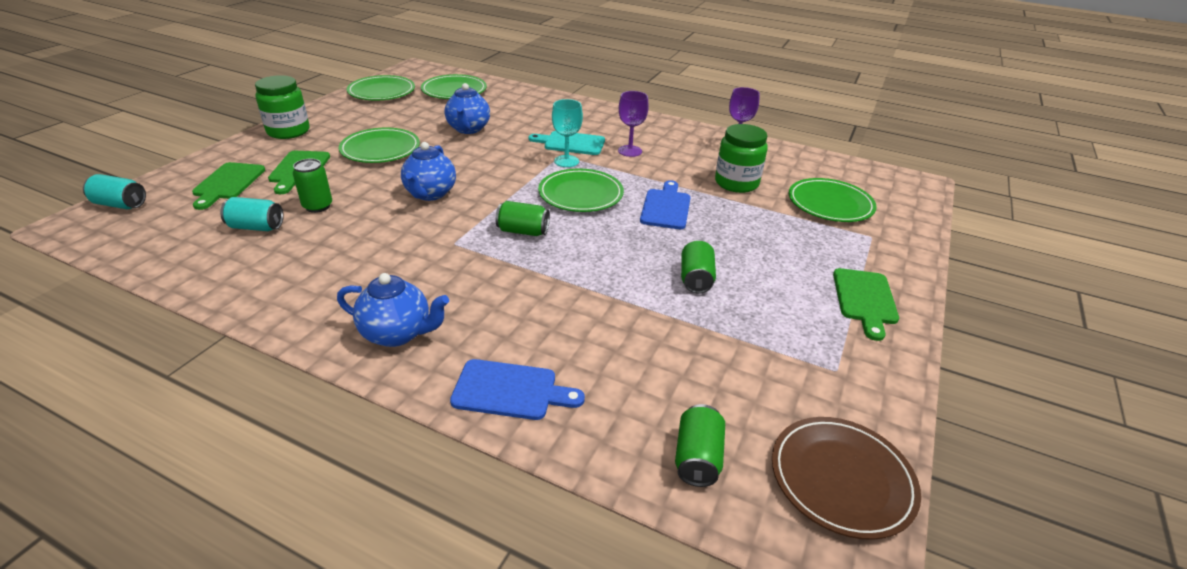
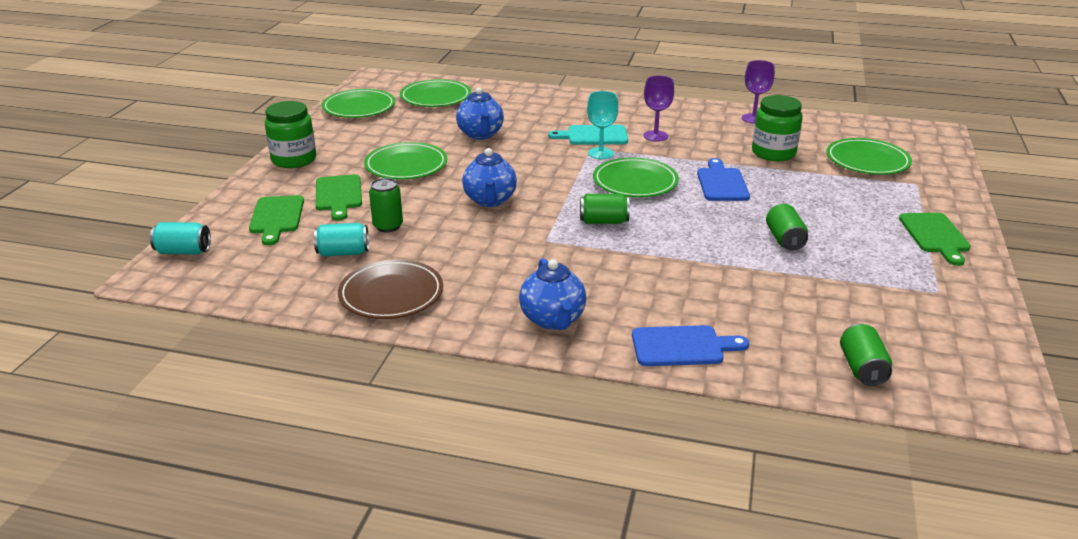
camera: 10 degrees left, 5 degrees down
blue teapot [337,273,449,347] -> blue teapot turned 75 degrees clockwise [519,258,586,330]
brown plate [772,417,921,540] -> brown plate moved to [338,259,443,319]

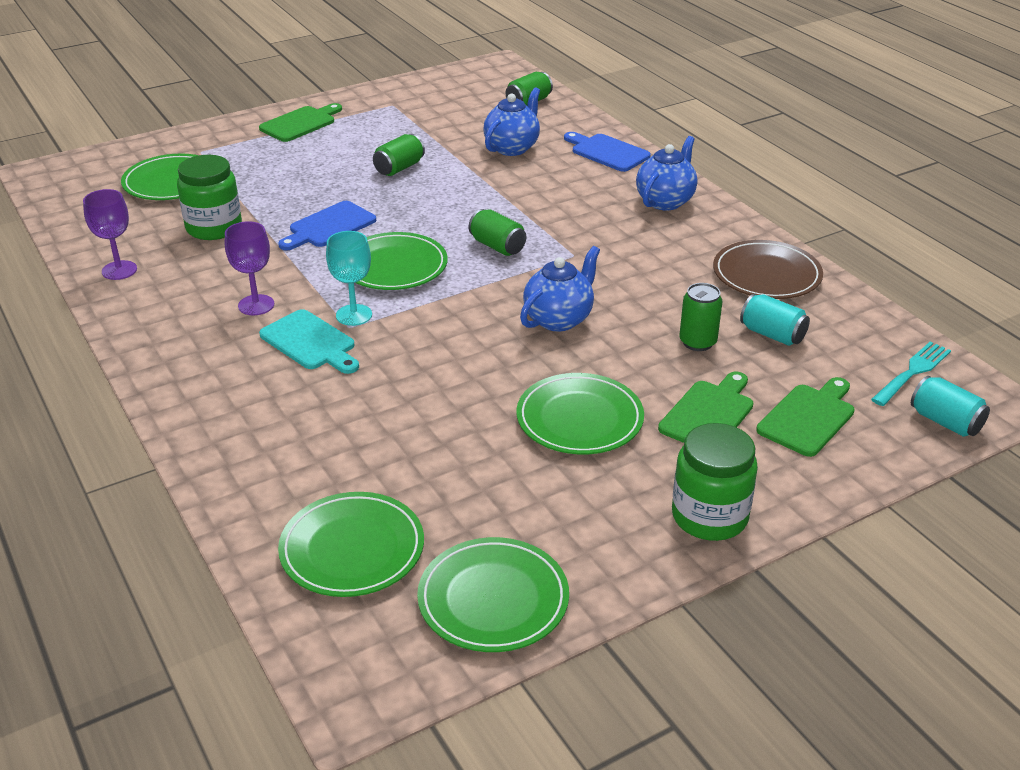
camera: 135 degrees left, 5 degrees up
blue teapot [456,87,504,140] -> blue teapot moved to [483,87,540,156]
none -> turquoise fork [871,342,951,406]

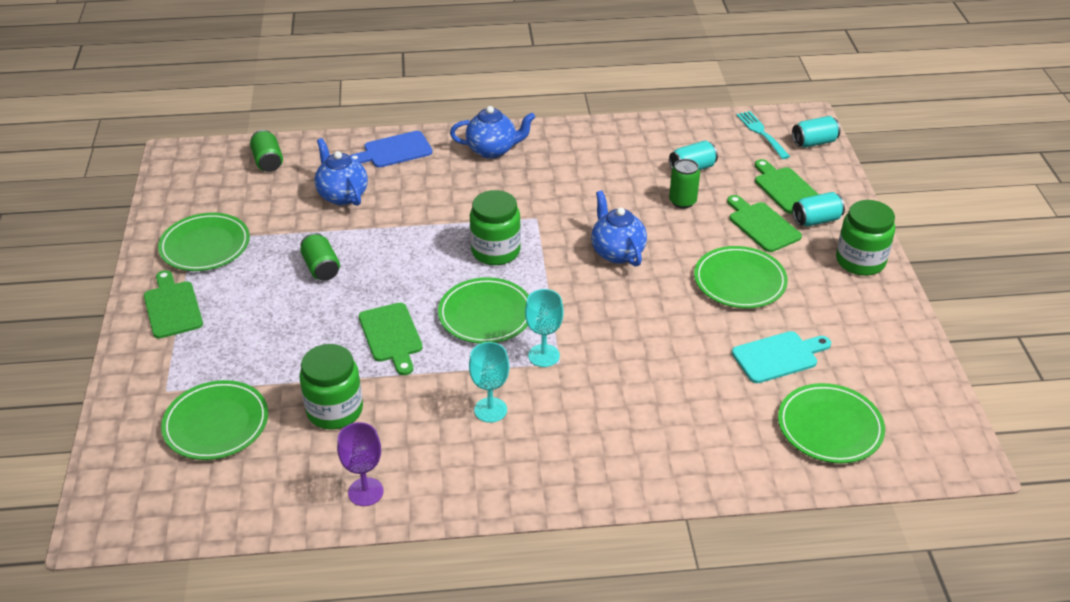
camera: 65 degrees left, 5 degrees up
purple goblet [225,221,274,315] -> turquoise goblet [469,342,509,423]
turquoise cutting board [259,309,359,374] -> turquoise cutting board moved to [732,331,831,383]
blue cutting board [278,201,376,250] -> green cutting board [359,303,422,375]
green plate [417,537,569,652] -> green plate moved to [158,213,250,271]
green can [469,209,526,256] -> green jar [470,190,521,265]
blue teapot [636,136,697,210] -> blue teapot turned 120 degrees clockwise [450,106,535,159]
brown plate [713,240,823,299] -> none
none -> turquoise can [792,192,845,226]

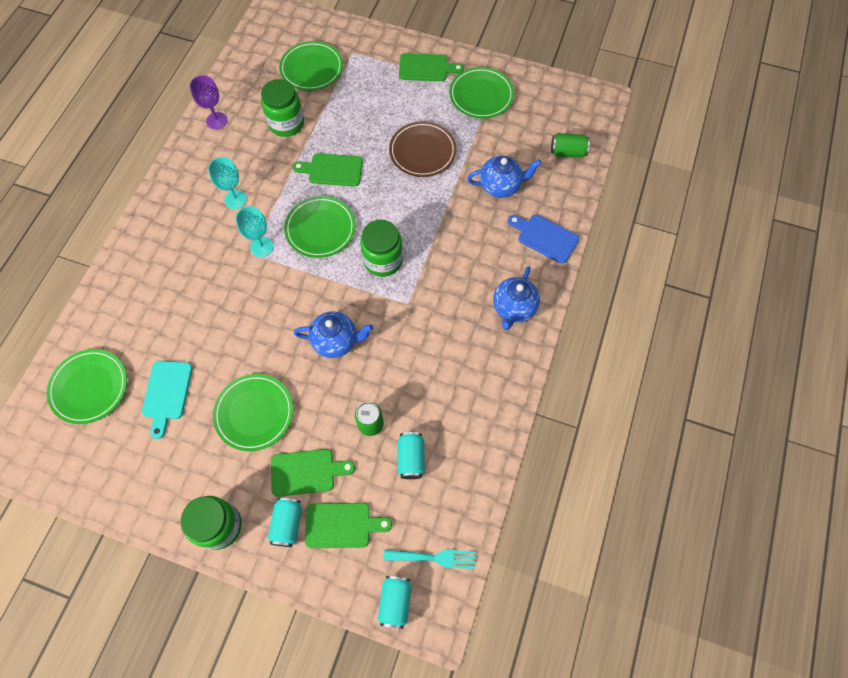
camera: 115 degrees right, 25 degrees up
green can [300,233,340,281] -> brown plate [389,121,457,177]
blue cutting board [350,131,433,168] -> blue cutting board turned 60 degrees counterclockwise [508,214,579,264]

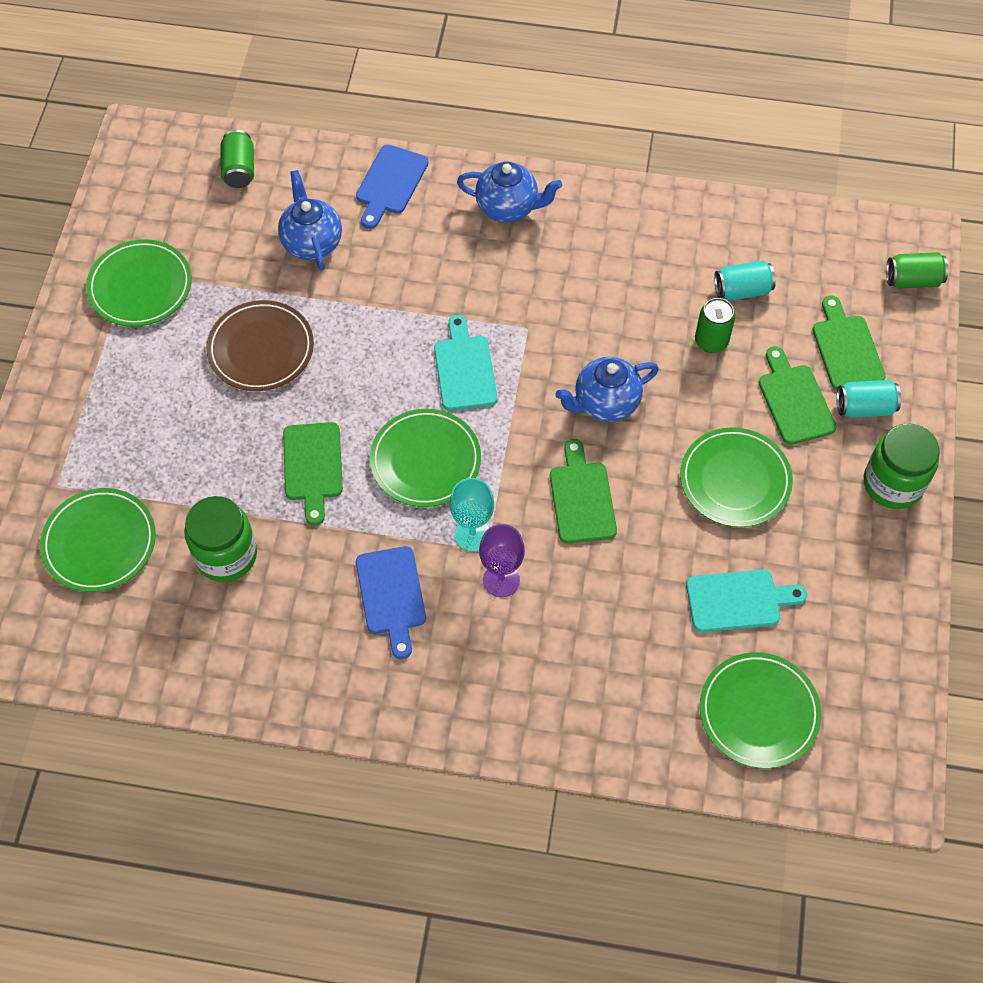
camera: 100 degrees left, 5 degrees down
purple goblet [190,75,227,129] -> purple goblet moved to [479,524,525,597]
turquoise goblet [208,157,247,209] -> blue cutting board [356,546,426,659]
blue teapot [294,311,373,358] -> blue teapot turned 105 degrees counterclockwise [556,357,659,422]
green jar [360,220,403,277] -> turquoise cutting board [434,315,498,411]
turquoise can [378,576,411,629] -> green can [886,252,949,289]
turquoise fork [384,550,475,569] -> none
green cutting board [399,53,464,81] -> green cutting board moved to [550,439,617,544]

